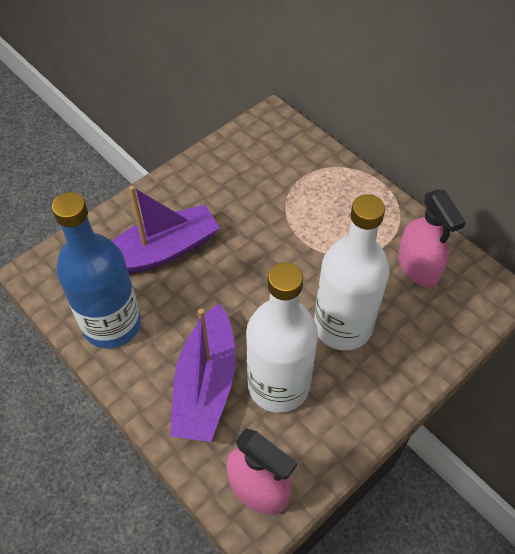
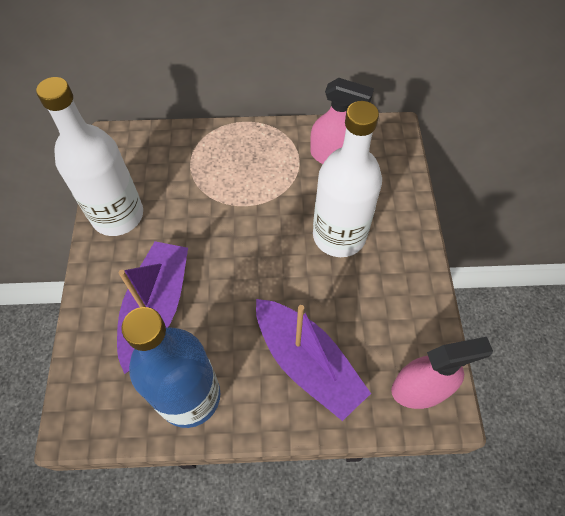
camera: 50 degrees left, 5 degrees up
white bottle [246,262,318,413] -> white bottle moved to [36,77,143,236]

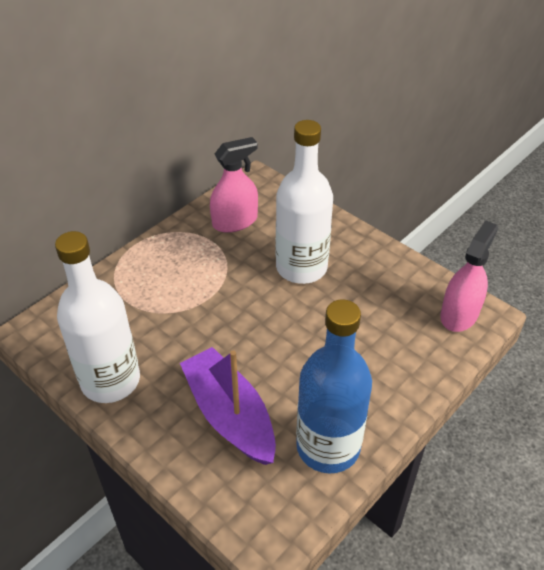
camera: 45 degrees left, 15 degrees down
purple boat [256,299,371,421] -> none

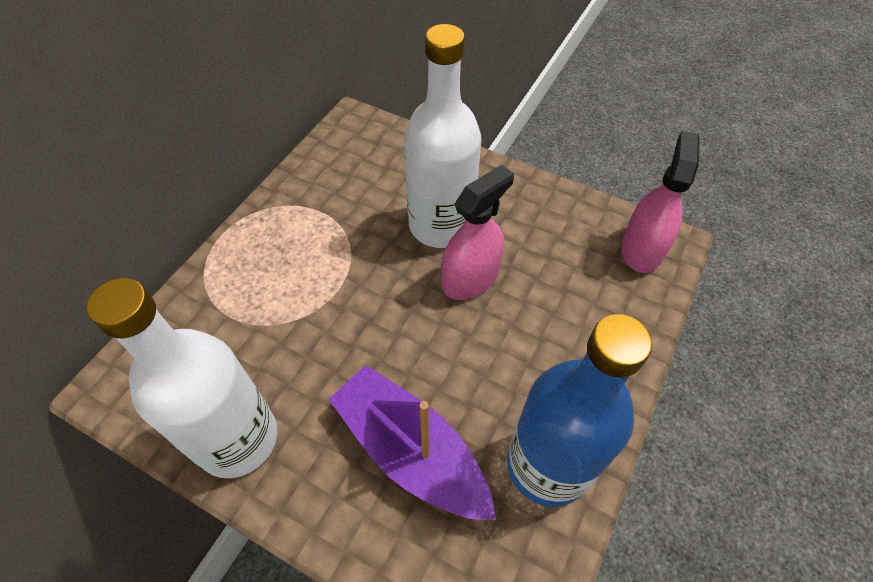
camera: 15 degrees left, 10 degrees up
pink spray bottle [210,137,258,233] -> pink spray bottle moved to [441,165,514,300]

